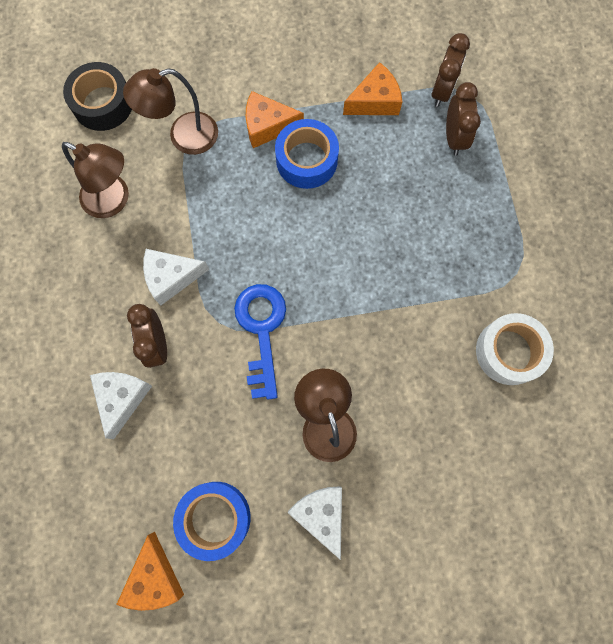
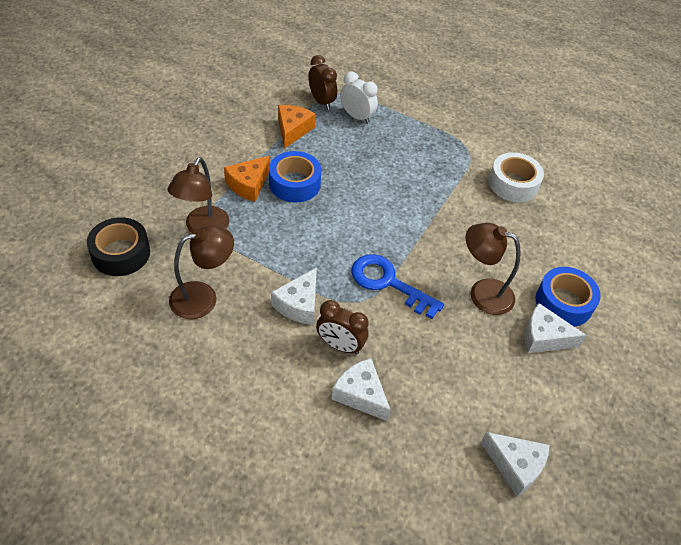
camera: 55 degrees left, 25 degrees down
orange cheese [116,532,184,611] -> white cheese [481,432,549,497]
blue tape [173,482,251,561] -> blue tape moved to [536,267,601,327]
brown clock [446,82,481,155] -> white clock [340,72,378,124]

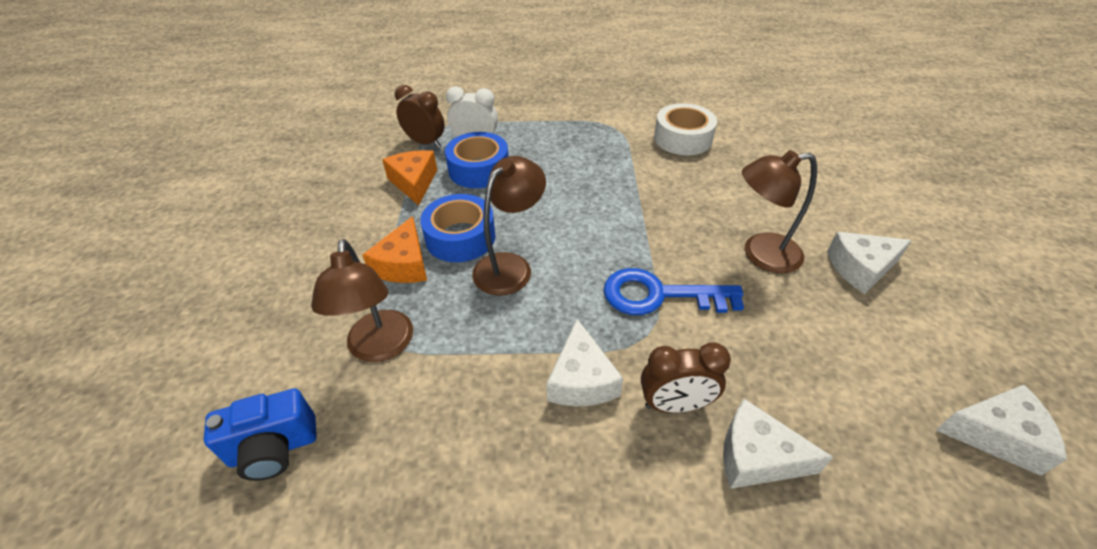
camera: 25 degrees left, 5 degrees down
black tape [87,217,150,276] -> blue camera [204,389,317,481]
brown lamp [169,225,234,319] -> brown lamp moved to [472,156,546,296]
blue tape [536,267,601,327] -> blue tape moved to [445,132,509,188]

